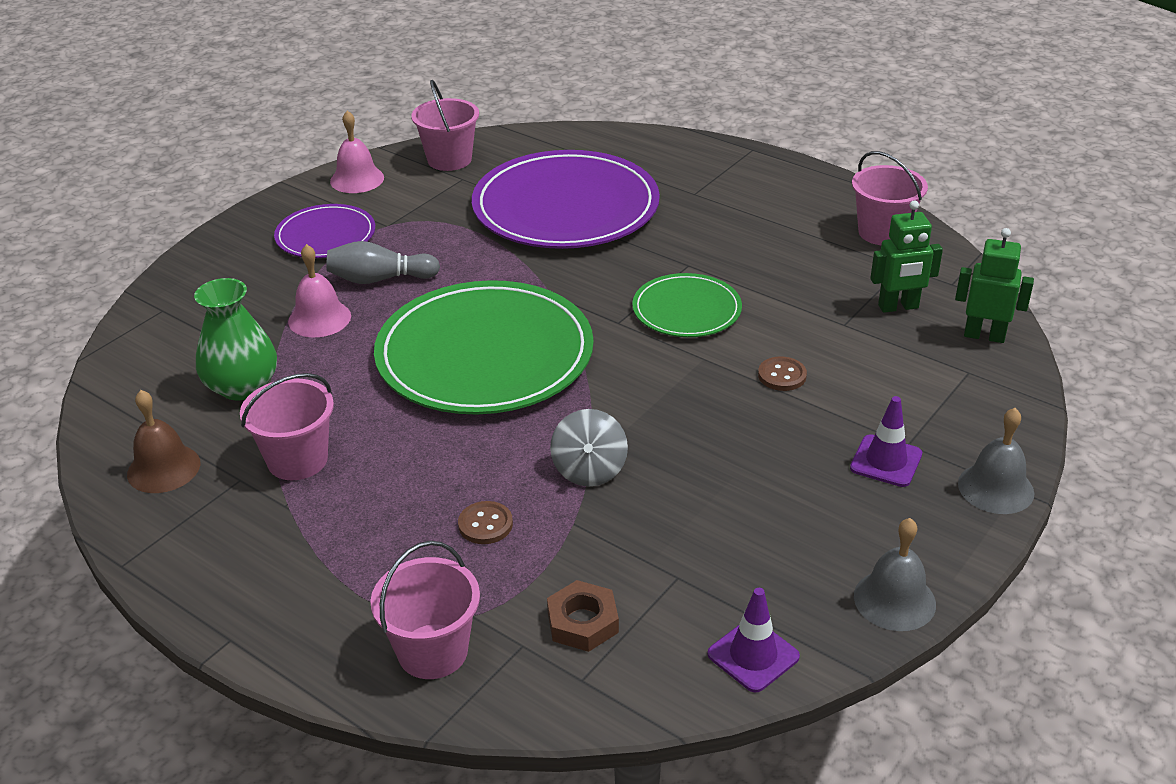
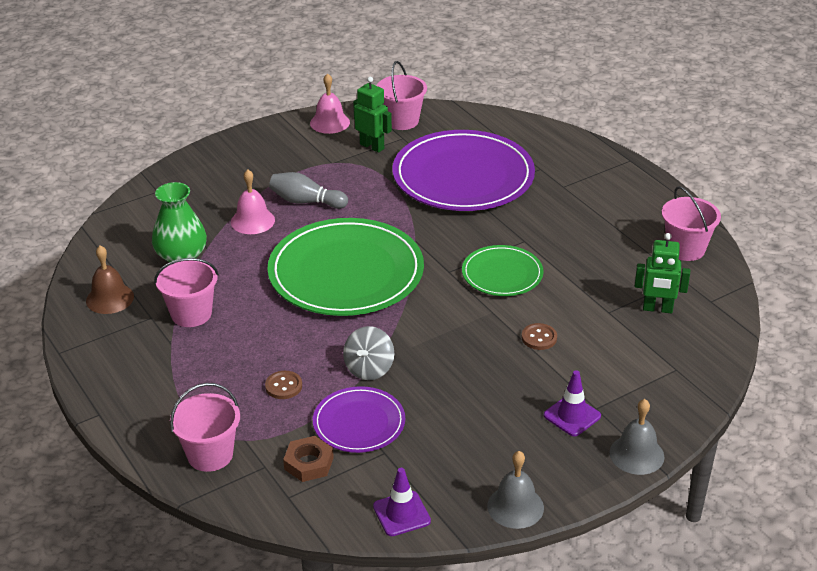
camera: 20 degrees right, 0 degrees up
purple plate [274,204,375,258] -> purple plate moved to [313,386,405,453]
green robot [955,228,1034,343] -> green robot moved to [353,77,392,153]

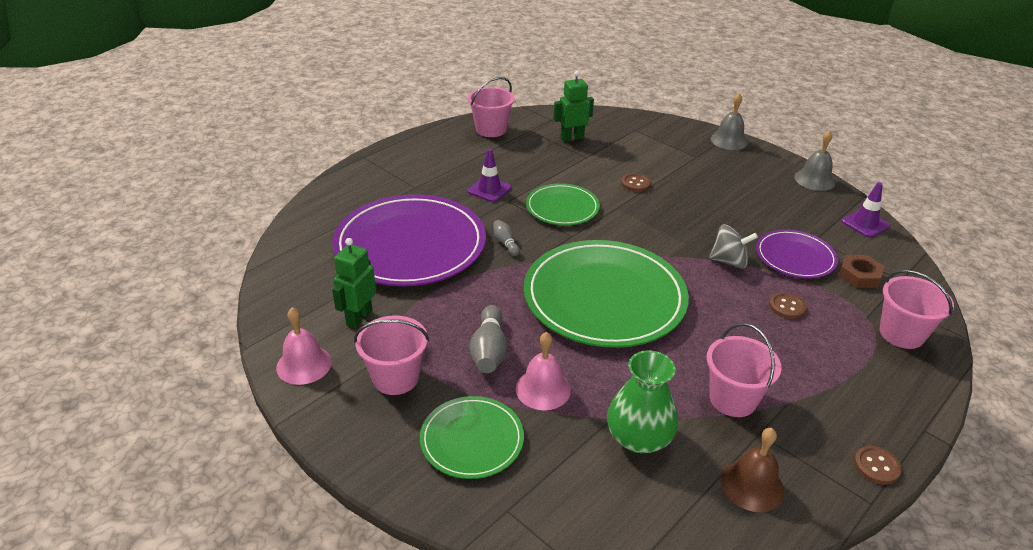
camera: 105 degrees left, 0 degrees up
pink bucket [377,61,427,130] -> pink bucket moved to [354,315,429,395]
purple traffic cone [544,370,601,437] -> purple traffic cone moved to [468,149,512,202]
green robot [635,233,690,313] -> green robot turned 105 degrees counterclockwise [553,71,594,142]
none -> green plate [420,396,524,479]
none -> grey bowling pin [493,220,520,256]
none -> brown button [854,446,902,485]

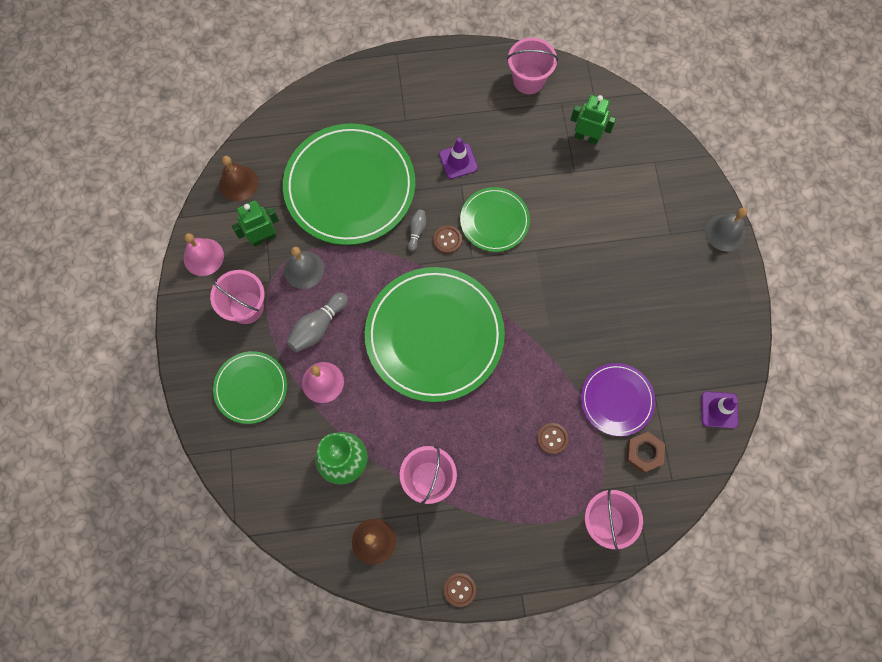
camera: 40 degrees right, 35 degrees up
purple plate [332,194,486,286] -> green plate [283,123,415,245]
brown button [622,173,651,192] -> brown button moved to [433,225,462,254]
grey spinning top [709,224,758,269] -> none
grey bell [794,130,835,191] -> grey bell moved to [284,247,324,289]
none -> brown bell [219,156,258,201]

